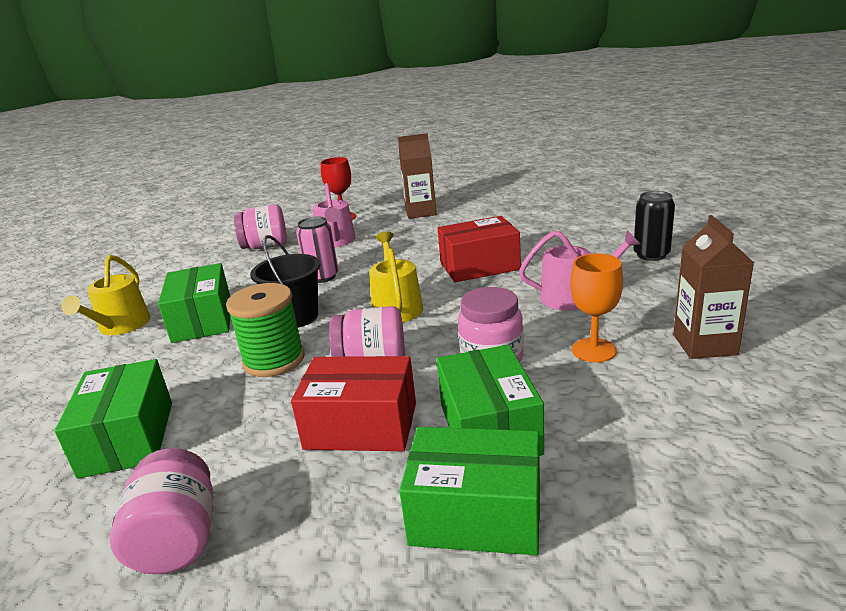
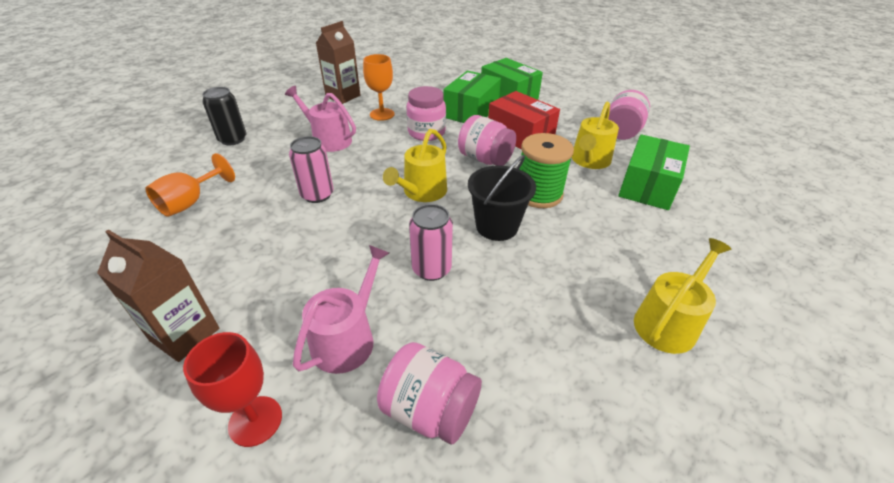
camera: 145 degrees left, 15 degrees up
green box [158,263,230,343] -> none
red box [438,216,521,282] -> pink can [289,136,334,203]
none -> orange goblet [145,153,235,217]
none -> yellow watering can [571,102,619,169]

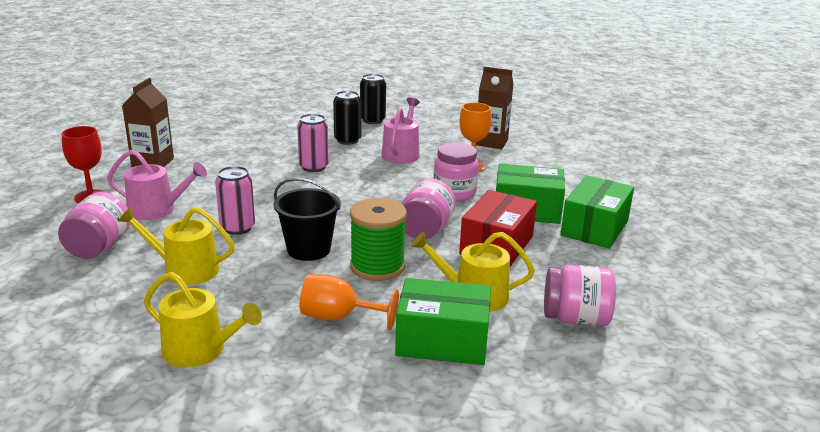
camera: 70 degrees right, 15 degrees down
orange goblet [145,153,235,217] -> orange goblet moved to [300,274,399,330]
yellow watering can [383,129,447,202] -> yellow watering can moved to [118,207,235,285]
none -> black can [333,91,362,145]

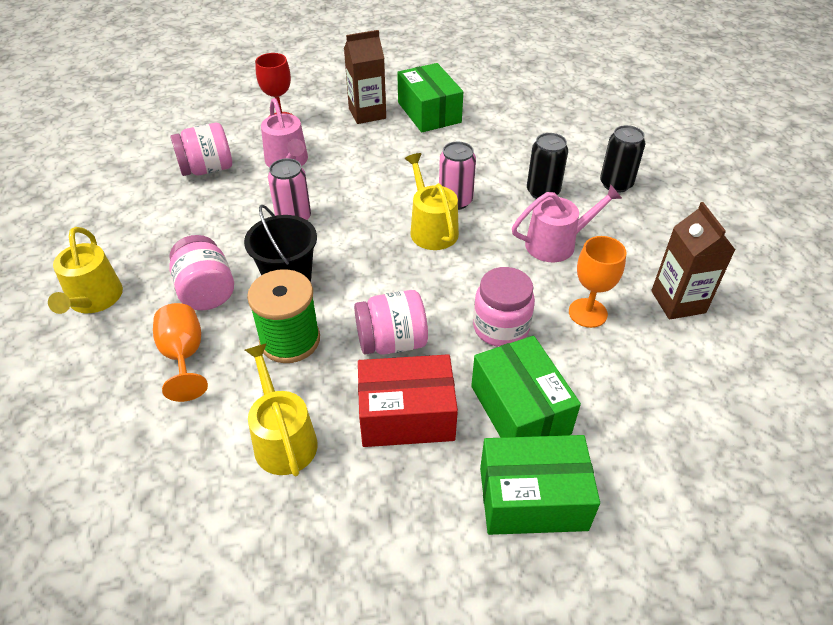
camera: 60 degrees right, 20 degrees up
yellow watering can [118,207,235,285] -> yellow watering can moved to [405,153,459,250]
green box [395,278,491,365] -> green box moved to [397,63,463,132]
pink jar [544,265,616,326] -> pink jar moved to [169,235,234,310]

